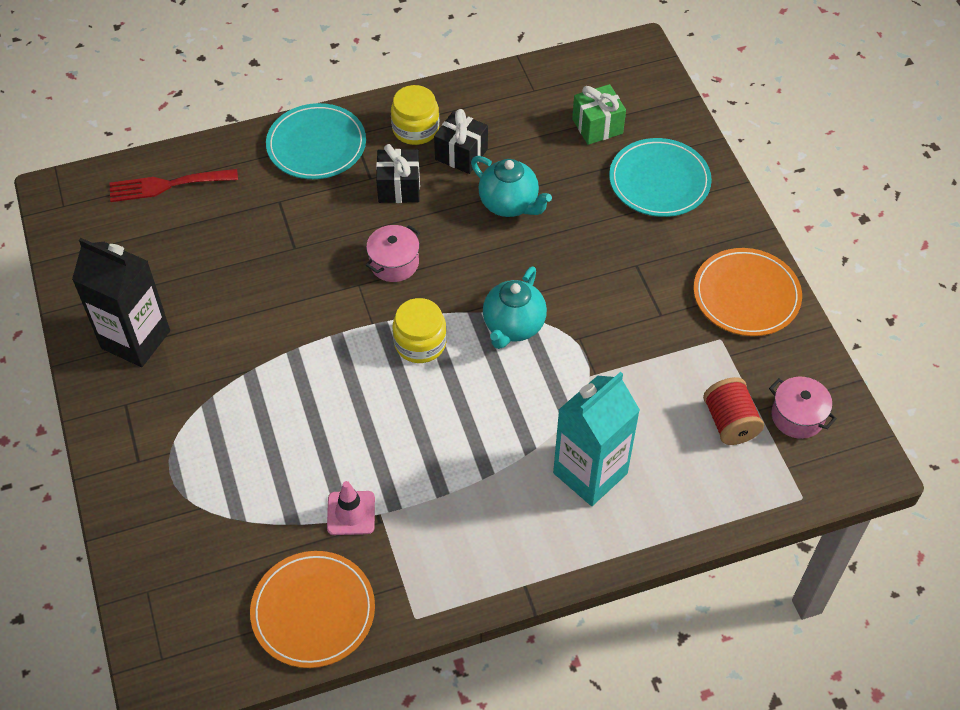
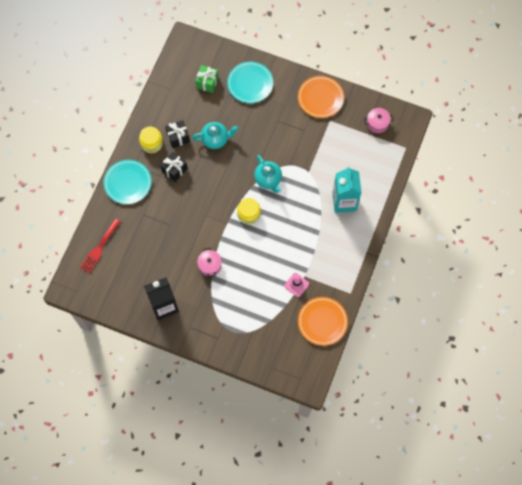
camera: 50 degrees left, 15 degrees up
pink pot [366,225,420,282] -> pink pot moved to [197,248,222,277]
red spool [703,377,764,445] -> none

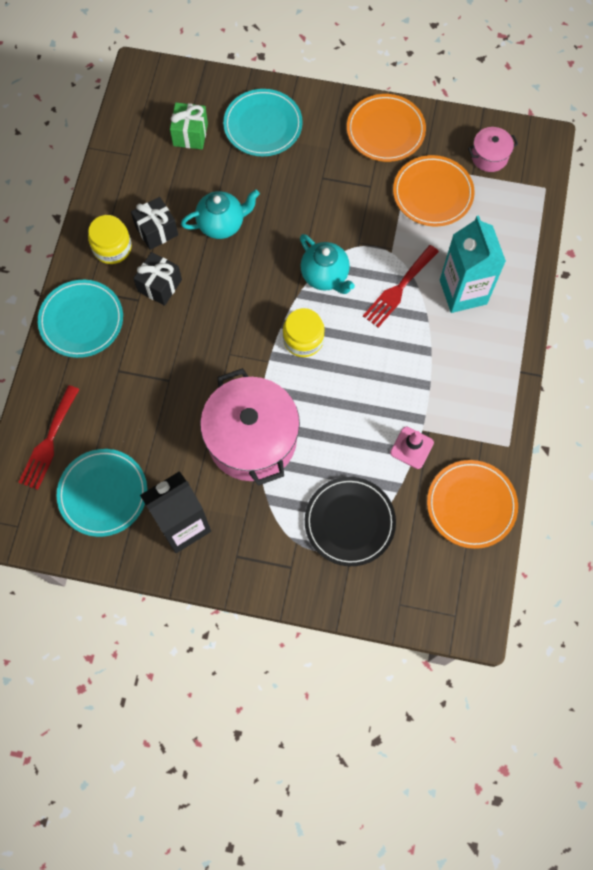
camera: 10 degrees left, 0 degrees up
pink pot [197,248,222,277] -> pink pot [200,368,300,486], size x2.16
none -> turquoise plate [57,449,147,537]
none -> black plate [305,477,396,566]
none -> red fork [363,245,439,328]
none -> orange plate [393,155,475,226]

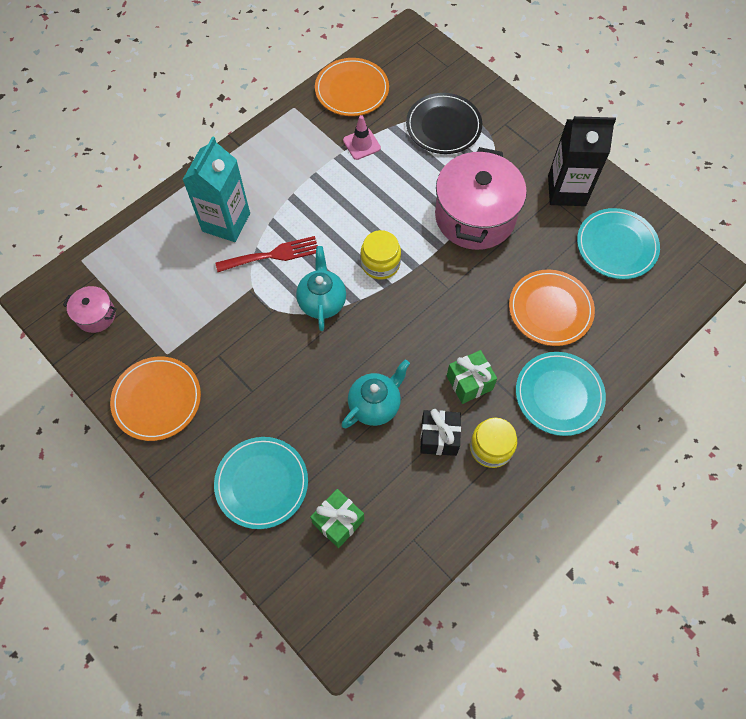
camera: 145 degrees left, 5 degrees down
red fork [18,385,80,490] -> none
black gift [133,252,182,306] -> green gift [447,350,497,404]
turquoise teapot [181,190,260,239] -> turquoise teapot turned 120 degrees clockwise [341,360,410,428]
orange plate [393,155,475,226] -> orange plate moved to [509,270,595,346]

